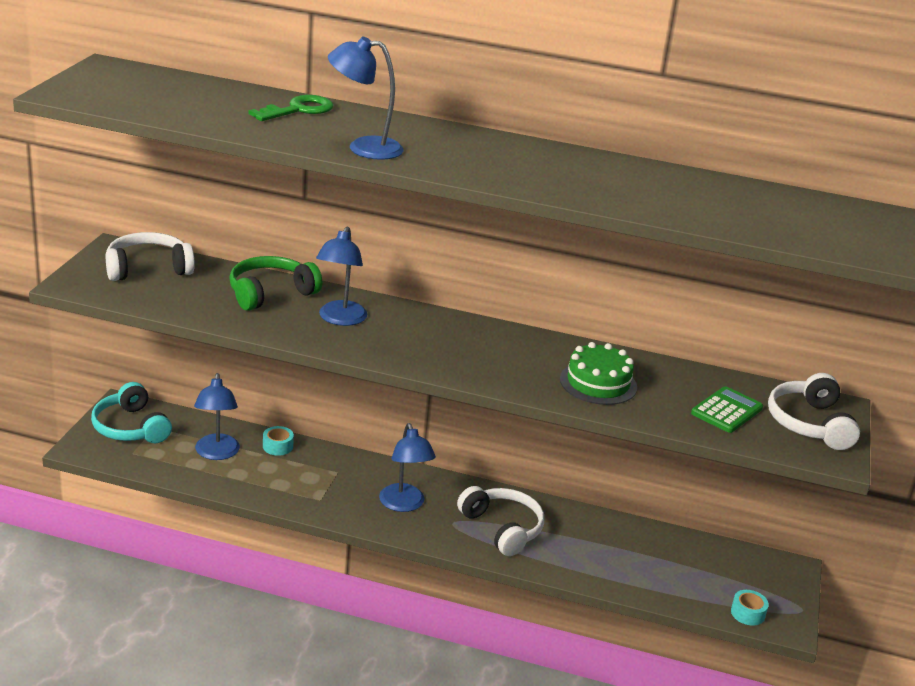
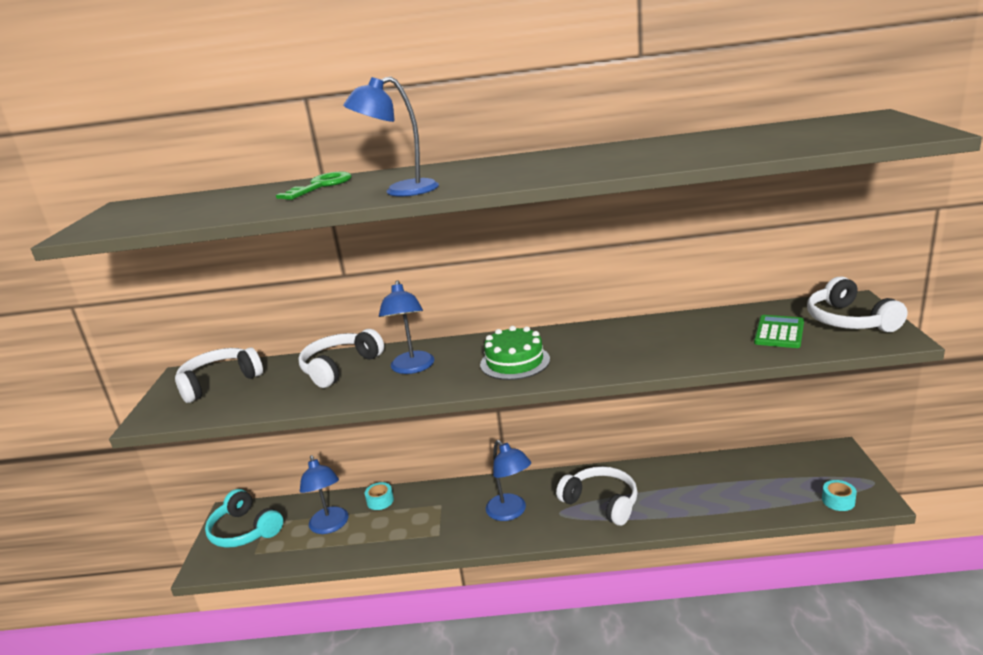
camera: 10 degrees left, 5 degrees down
green headphones [229,256,322,311] -> white headphones [298,329,384,388]
green cake [560,342,637,405] -> green cake moved to [480,326,550,380]

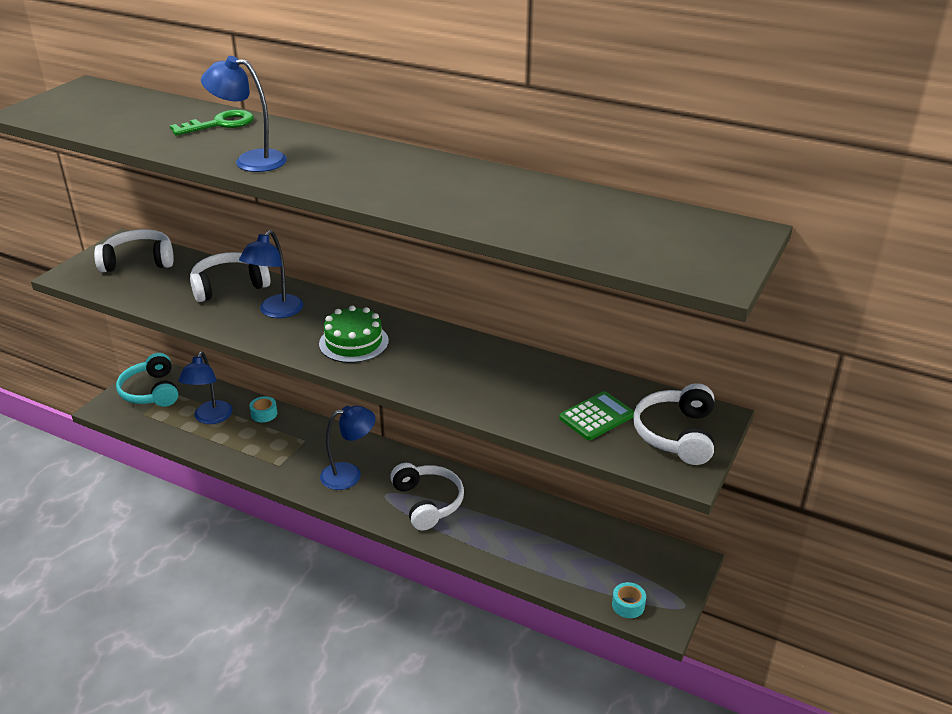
camera: 25 degrees right, 10 degrees up
blue lamp [486,440,531,521] -> blue lamp turned 105 degrees counterclockwise [320,406,375,490]

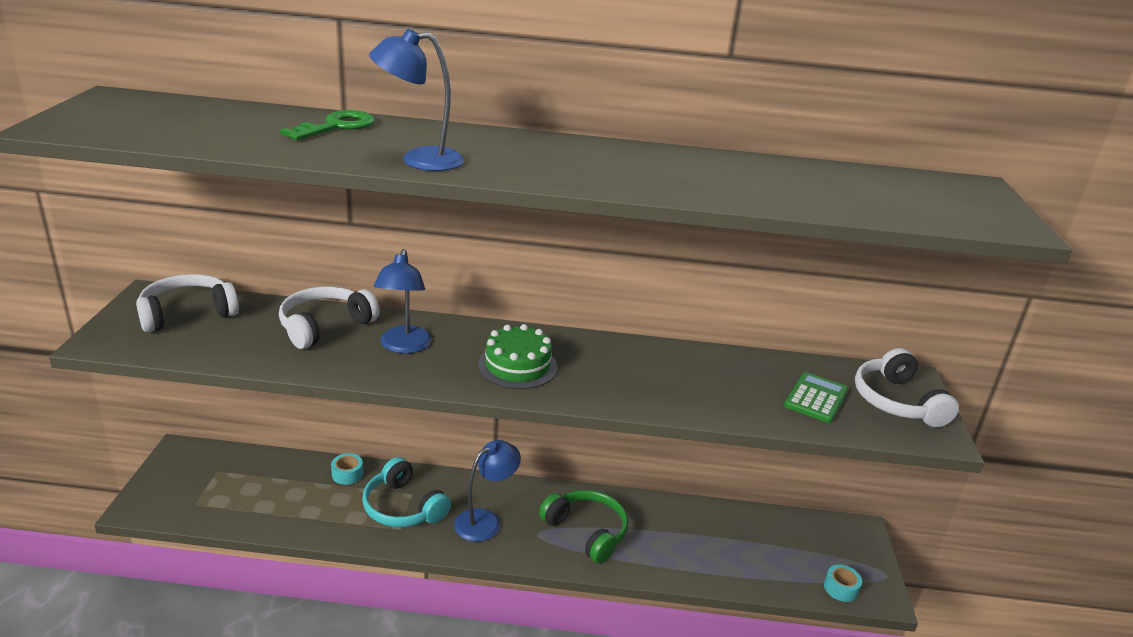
camera: 25 degrees left, 5 degrees down
turquoise headphones [116,353,178,407] -> turquoise headphones moved to [362,457,451,527]
blue lamp [178,352,233,424] -> none
white headphones [390,463,464,530] -> green headphones [539,490,628,564]

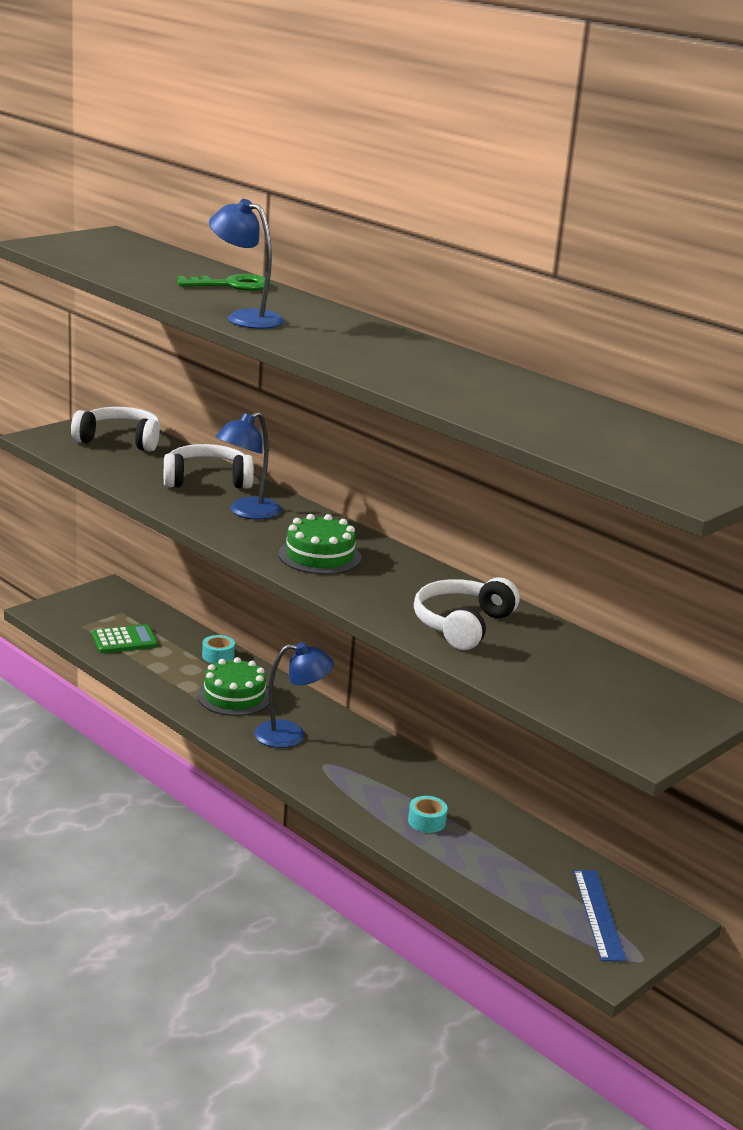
camera: 40 degrees right, 5 degrees down
turquoise headphones [362,457,451,527] -> green cake [197,657,269,716]
green headphones [539,490,628,564] -> none
green calculator [784,372,848,423] -> green calculator moved to [92,624,158,653]
turquoise tape [824,565,862,602] -> turquoise tape moved to [408,796,448,833]
white headphones [855,348,959,427] -> white headphones moved to [414,577,519,650]
none -> blue ruler [573,870,626,962]

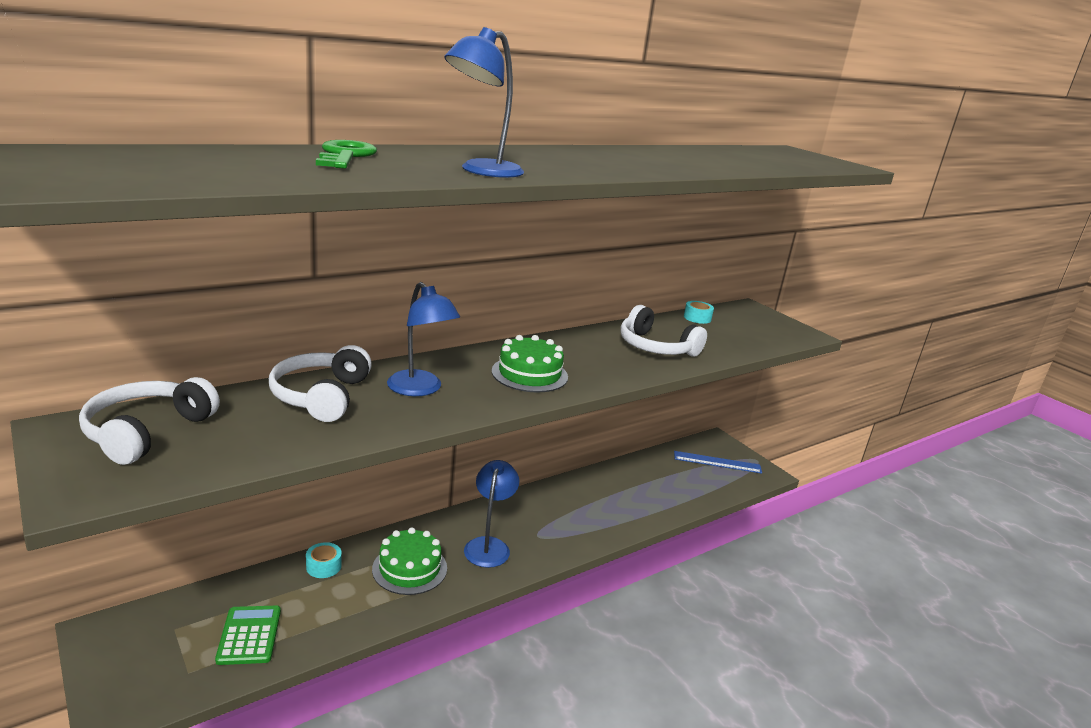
camera: 80 degrees left, 0 degrees up
turquoise tape [408,796,448,833] -> turquoise tape moved to [684,301,714,324]

